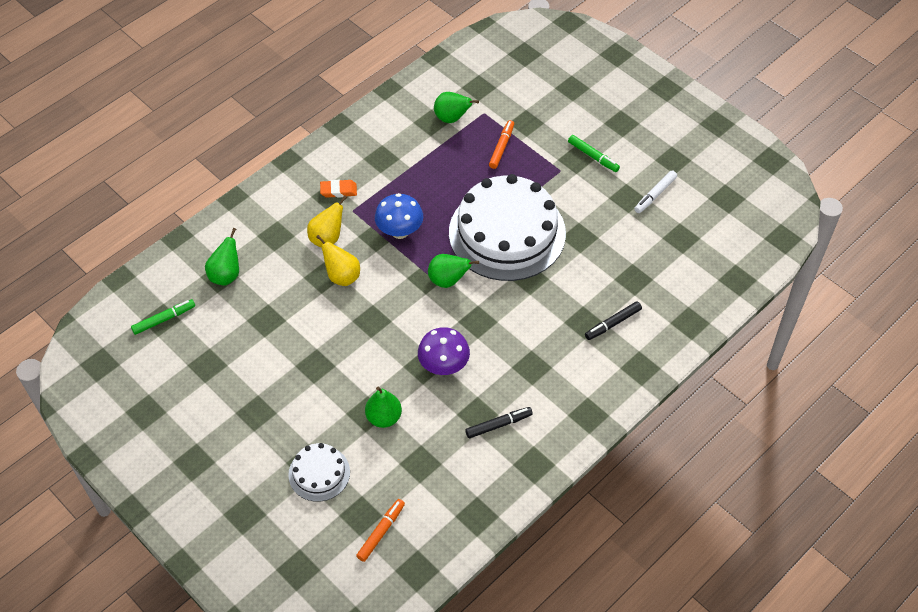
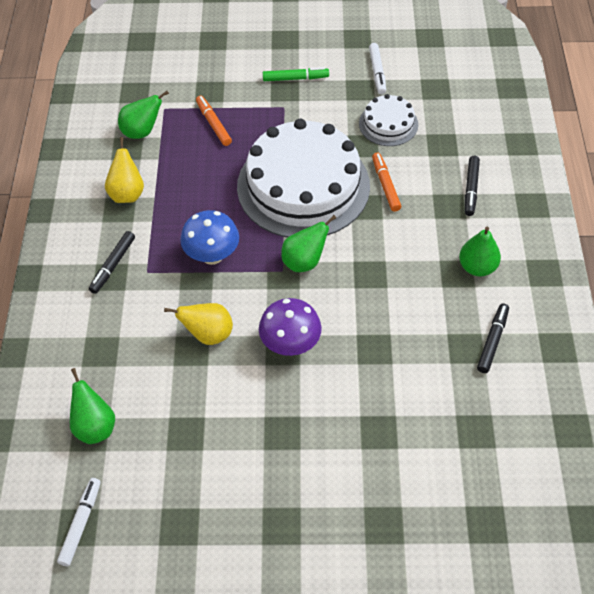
camera: 45 degrees left, 0 degrees up
green marker [131,299,195,335] -> white marker [57,478,101,566]
white cake [288,443,350,502] -> white cake moved to [359,94,418,146]
yellow pear [307,195,347,247] -> yellow pear moved to [105,137,144,203]
orange eraser [320,180,357,198] -> black marker [89,231,135,294]
orange marker [356,499,405,562] -> orange marker moved to [372,153,401,212]
green pear [365,386,402,428] -> green pear moved to [459,227,501,276]
purple mushroom [418,327,470,375] -> purple mushroom moved to [259,298,322,356]

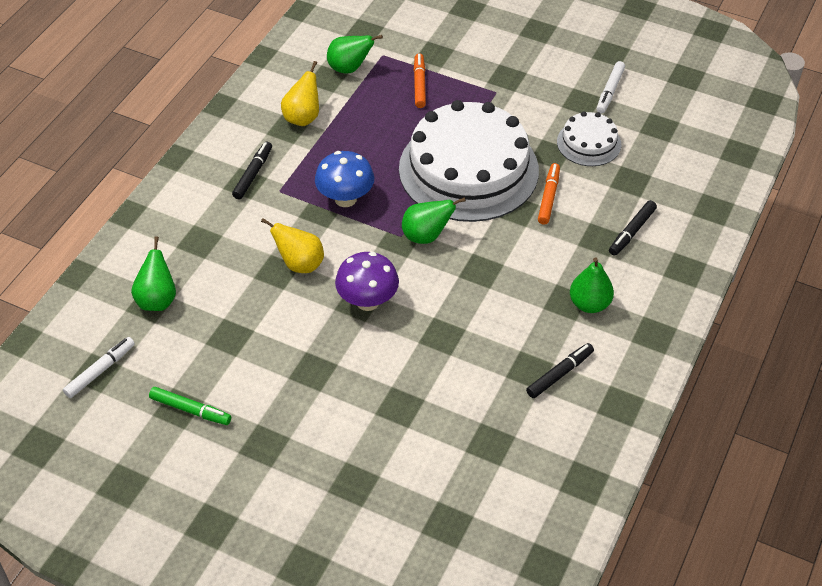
camera: 25 degrees right, 5 degrees down
black marker [89,231,135,294] -> black marker turned 150 degrees clockwise [232,141,272,199]
green marker [263,67,329,81] -> green marker moved to [149,387,231,425]

